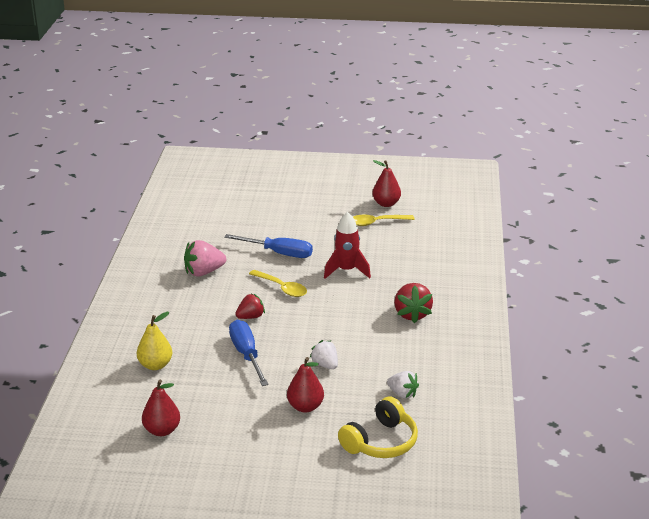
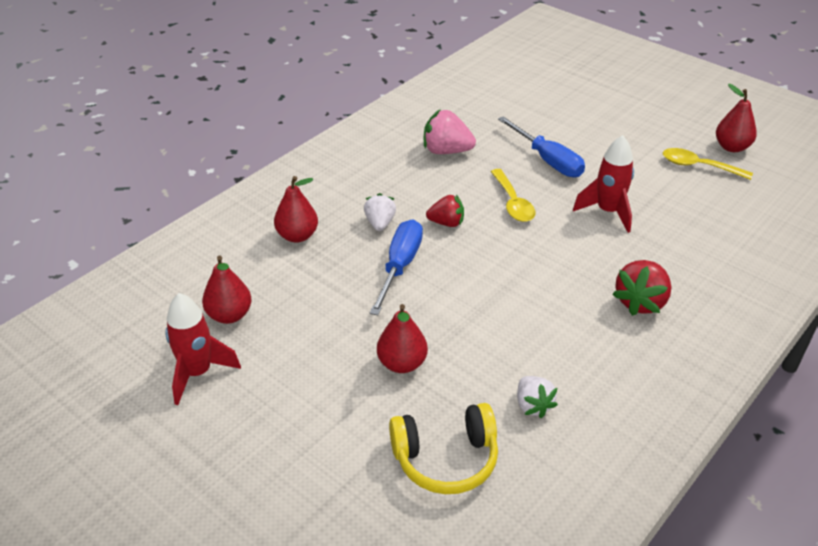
camera: 35 degrees right, 10 degrees up
yellow pear [137,312,172,370] -> red pear [274,176,318,243]
white strawberry [310,340,338,369] -> white strawberry moved to [364,193,396,231]
none -> red rocket [165,293,241,405]

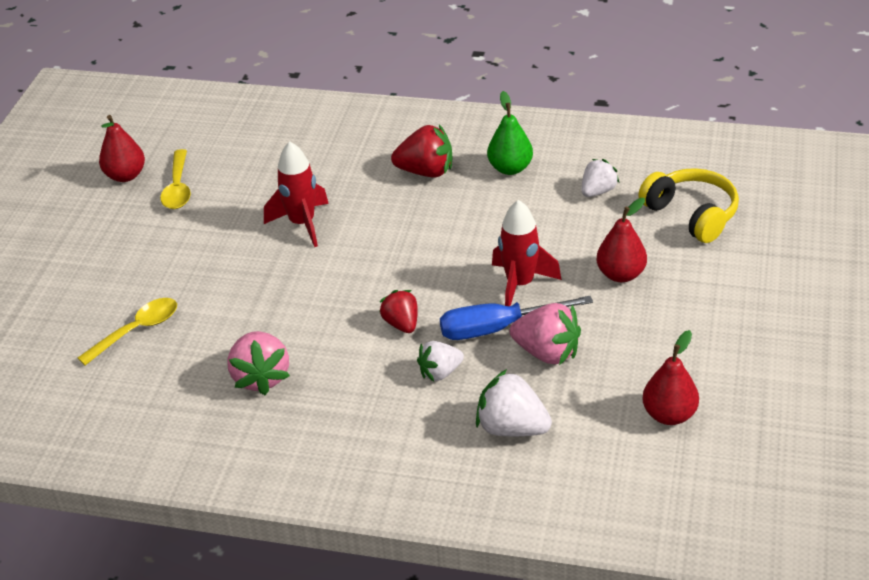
camera: 115 degrees left, 0 degrees up
red rocket [165,293,241,405] -> red rocket moved to [492,200,562,306]
red pear [274,176,318,243] -> white strawberry [476,369,552,436]
yellow spoon [491,169,535,222] -> yellow spoon moved to [78,298,177,365]
blue screwdriver [498,116,585,177] -> none
none -> green pear [487,91,533,175]
none -> pink strawberry [510,303,581,365]

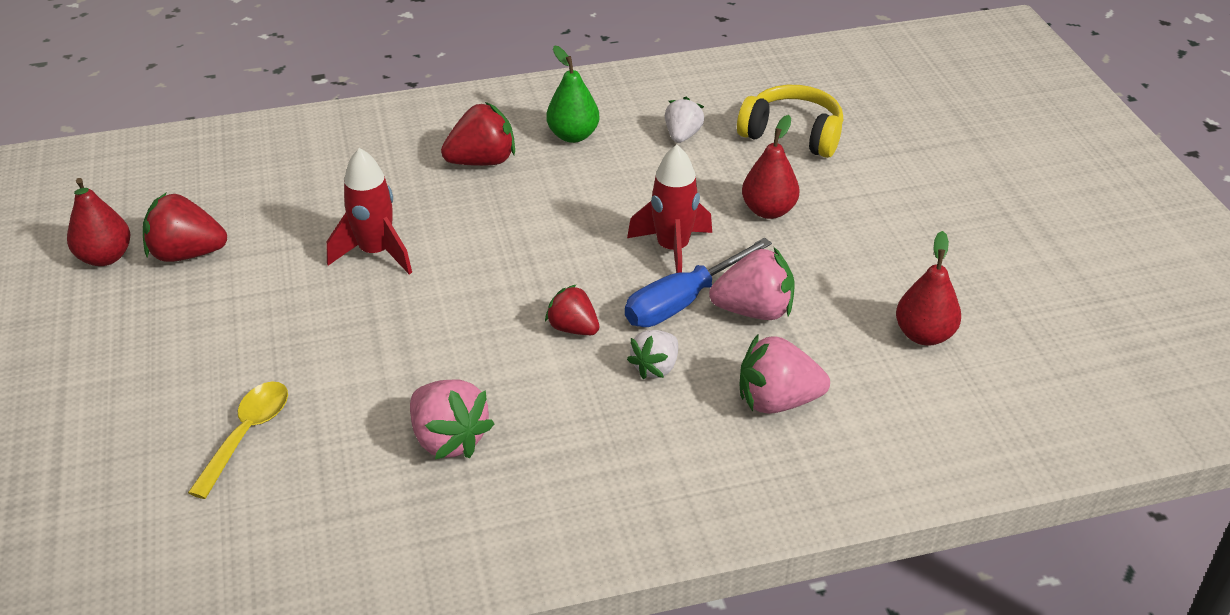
camera: 30 degrees left, 0 degrees up
yellow spoon [160,149,191,209] -> red strawberry [143,193,227,262]
white strawberry [476,369,552,436] -> pink strawberry [740,334,830,414]

